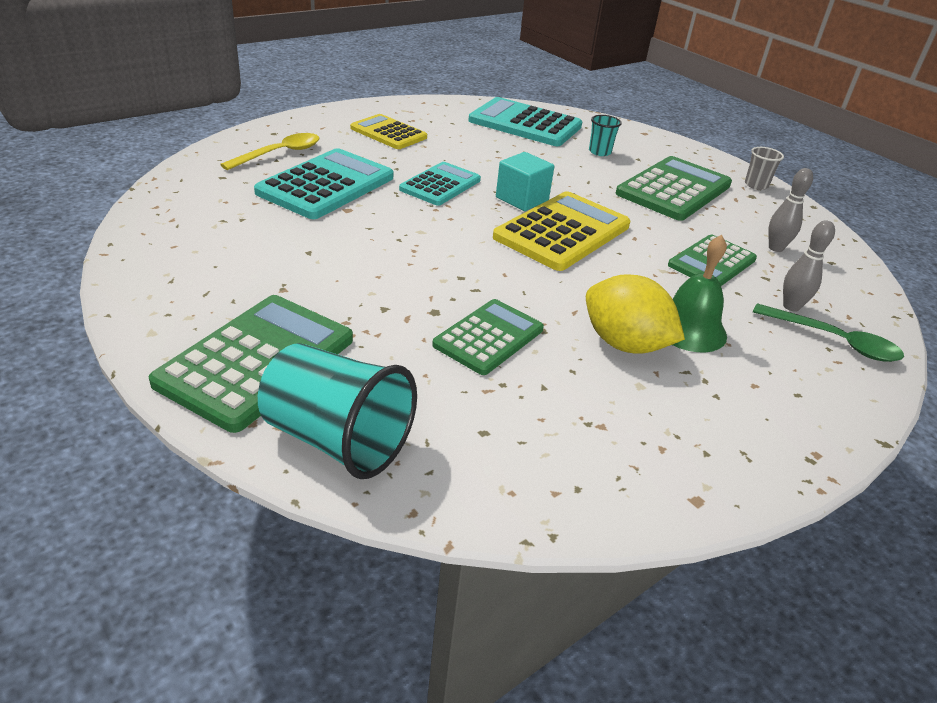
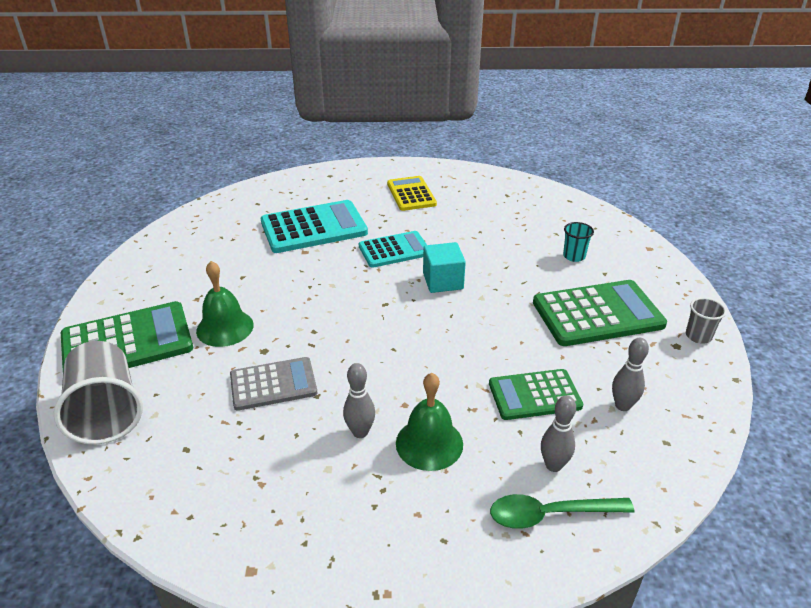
camera: 40 degrees right, 0 degrees up
yellow spoon [220,133,319,170] -> none
turquoise cup [258,343,417,479] -> grey cup [54,341,143,445]
green calculator [432,299,544,375] -> grey calculator [230,357,317,411]
turquoise calculator [468,97,582,146] -> none
yellow calculator [493,191,630,271] -> none
yellow lemon [586,274,685,354] -> grey bowling pin [343,363,375,438]
green spoon [753,303,904,362] -> green spoon turned 105 degrees clockwise [490,494,634,529]
none -> green bell [196,261,254,347]

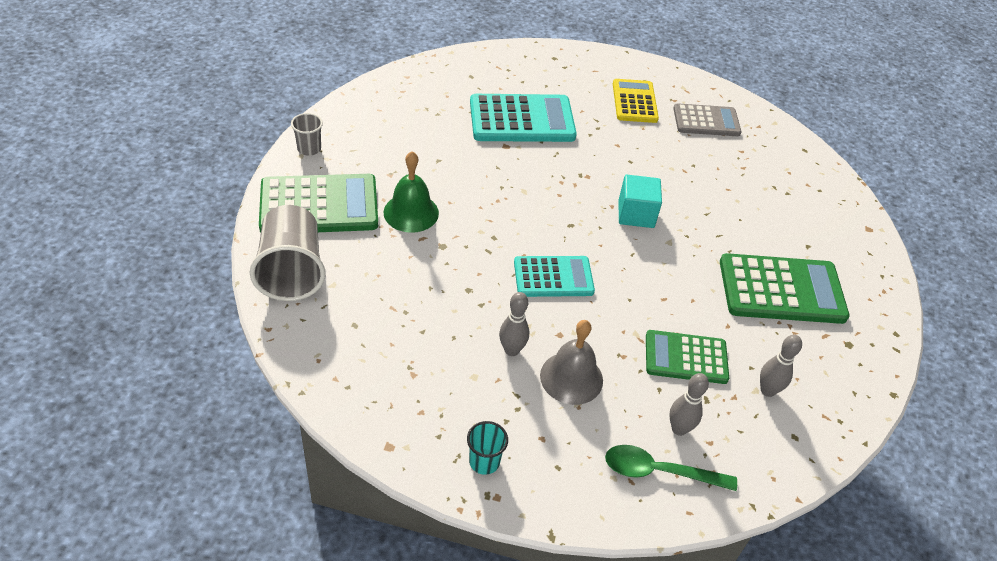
camera: 10 degrees right, 10 degrees up
grey calculator [230,357,317,411] -> grey calculator moved to [673,103,741,136]
turquoise calculator [359,231,427,268] -> turquoise calculator moved to [514,256,595,297]
green bell [396,373,463,471] -> grey bell [540,320,603,405]
turquoise cup [563,222,594,262] -> turquoise cup moved to [467,421,508,475]
grey cup [686,298,726,343] -> grey cup moved to [291,113,323,156]

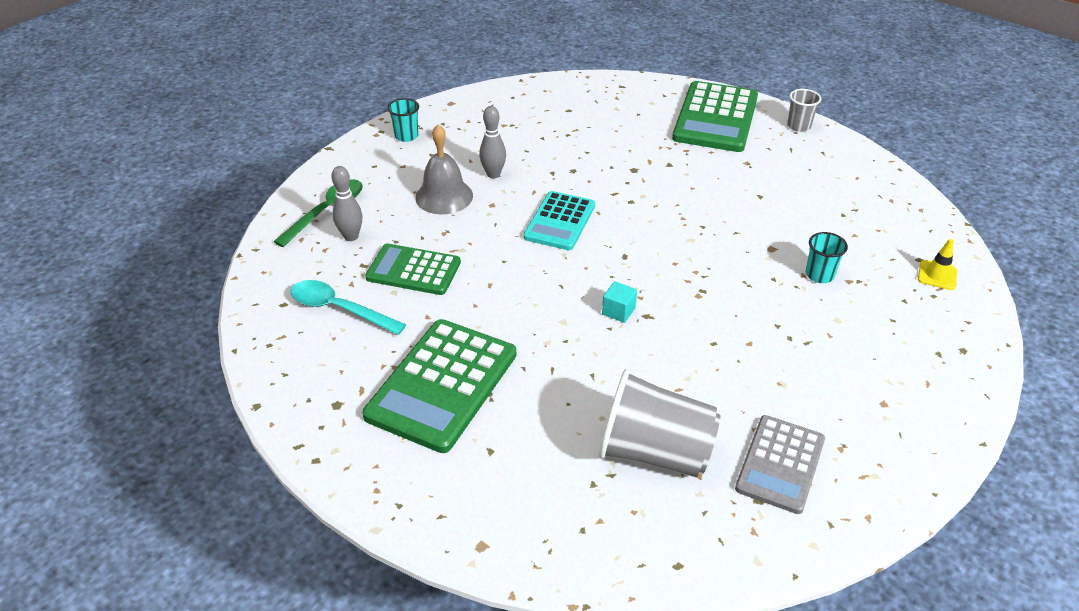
camera: 120 degrees right, 5 degrees down
grey cup [250,205,326,301] -> grey cup moved to [599,369,721,478]
green bell [384,151,439,233] -> none
turquoise calculator [470,94,577,142] -> turquoise cup [806,232,848,283]
yellow calculator [613,79,659,123] -> none
turquoise cube [619,175,662,228] -> turquoise cube [602,281,637,323], size x0.58
green calculator [646,330,729,384] -> green calculator turned 105 degrees counterclockwise [365,243,461,295]
grey bowling pin [760,335,802,397] -> turquoise spoon [291,280,406,335]
none -> yellow traffic cone [918,239,957,290]

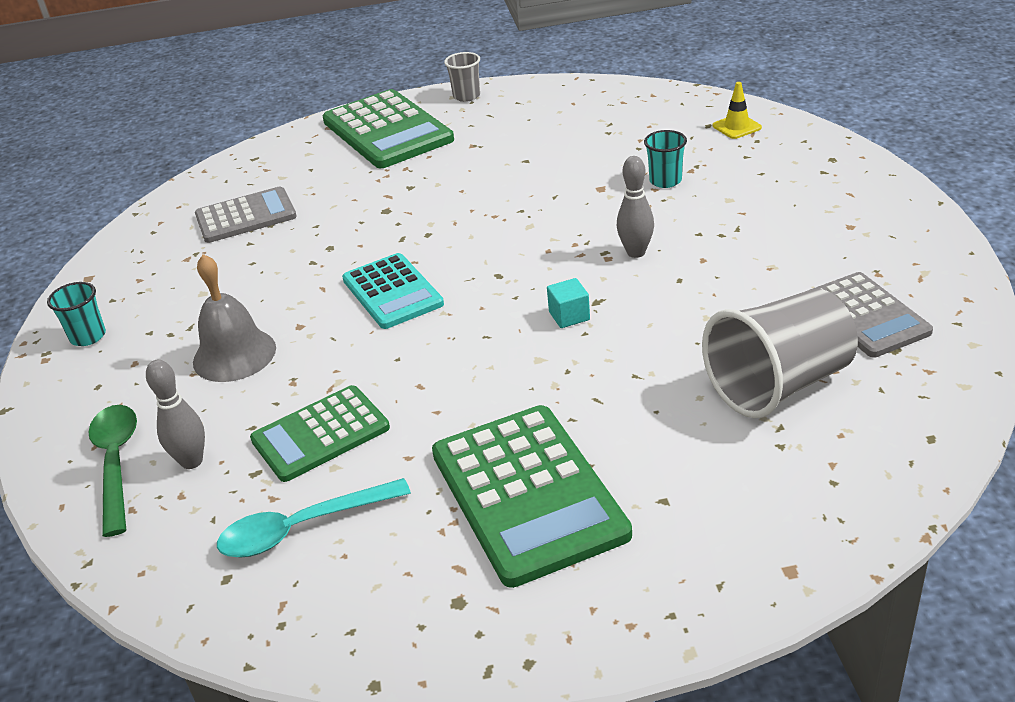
camera: 45 degrees left, 5 degrees down
grey bowling pin [479,106,506,178] -> grey bowling pin moved to [617,156,654,258]
none -> grey calculator [195,186,297,243]

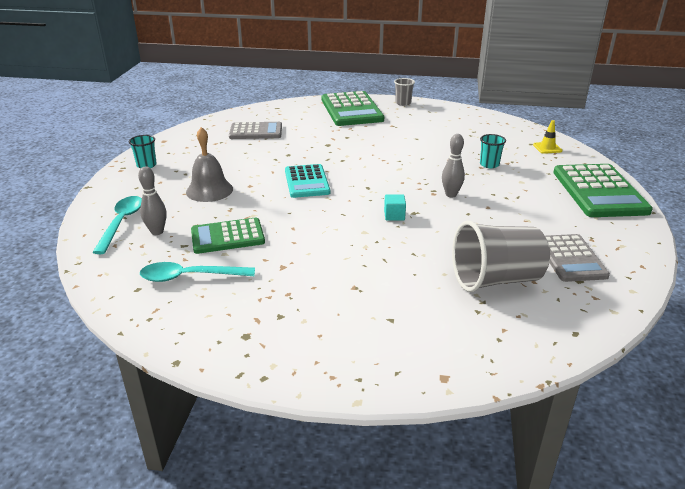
camera: 15 degrees right, 5 degrees down
green spoon [88,405,137,537] -> turquoise spoon [92,196,142,254]
green calculator [432,405,632,588] -> green calculator moved to [553,164,653,217]

